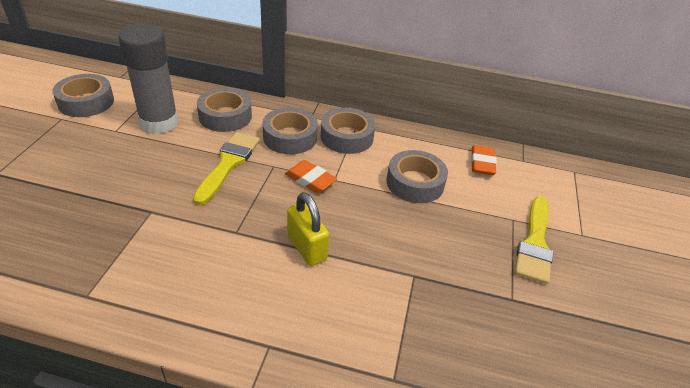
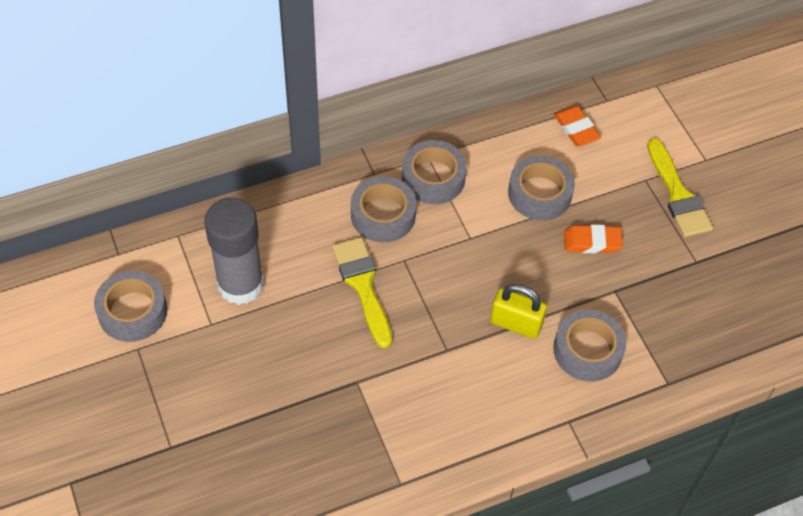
camera: 35 degrees left, 15 degrees up
grey tape [197,88,252,132] -> grey tape moved to [553,309,626,381]
orange eraser [285,160,337,193] -> orange eraser moved to [564,224,623,254]

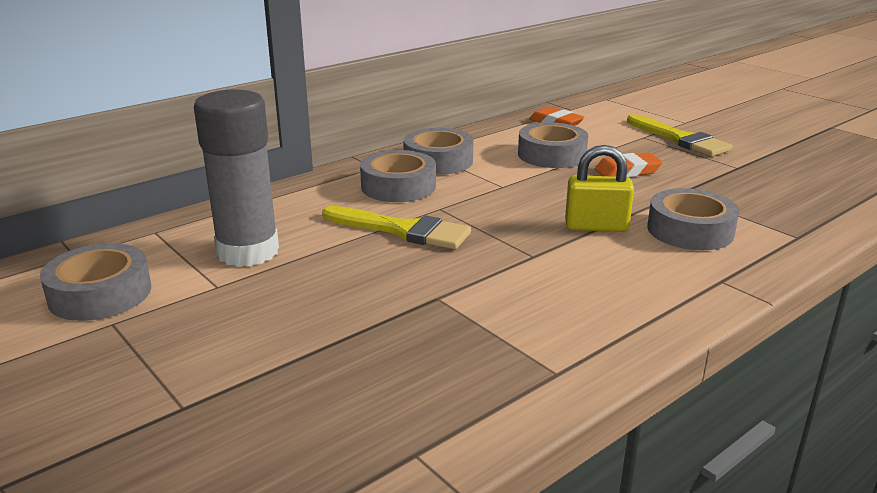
camera: 15 degrees left, 30 degrees down
yellow brush [332,237,392,348] -> yellow brush turned 150 degrees clockwise [322,206,471,249]

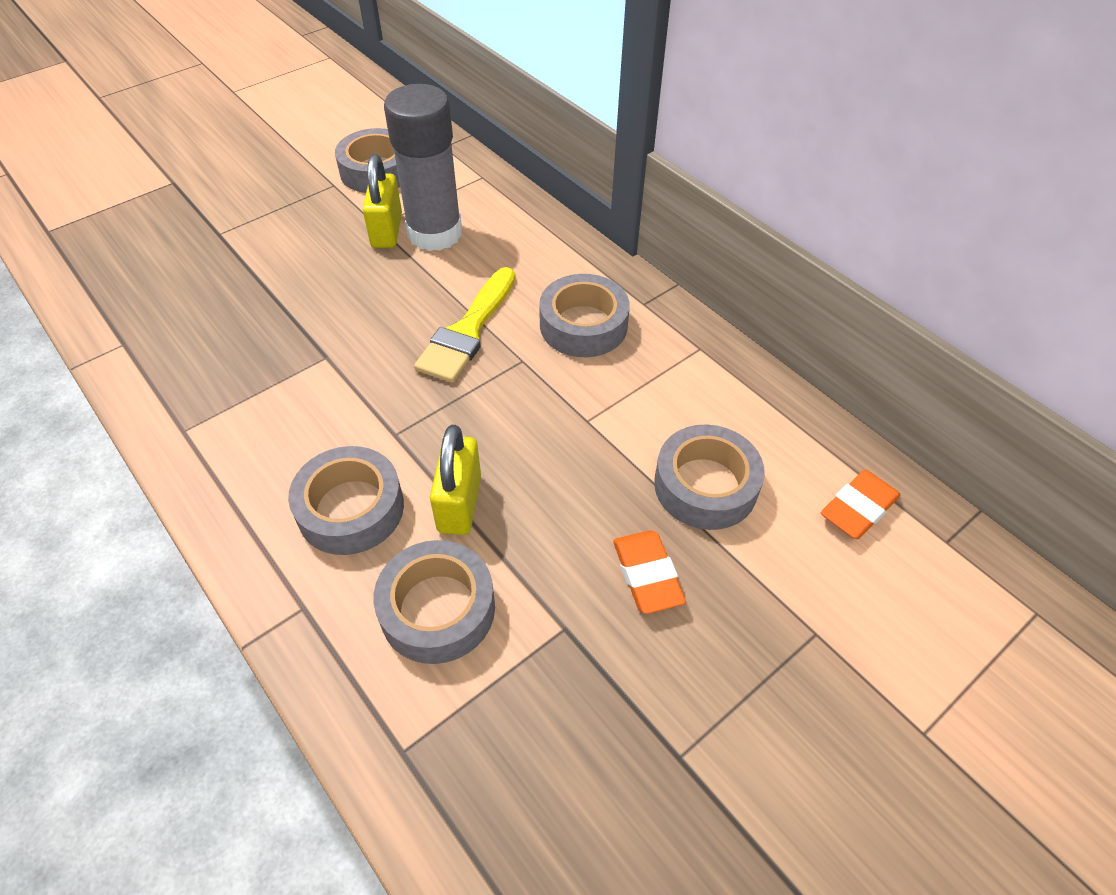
camera: 90 degrees right, 25 degrees up
grey tape [403,128,473,175] -> grey tape moved to [288,446,404,555]
yellow brush [627,114,733,156] -> none
none -> yellow padlock [363,154,402,248]

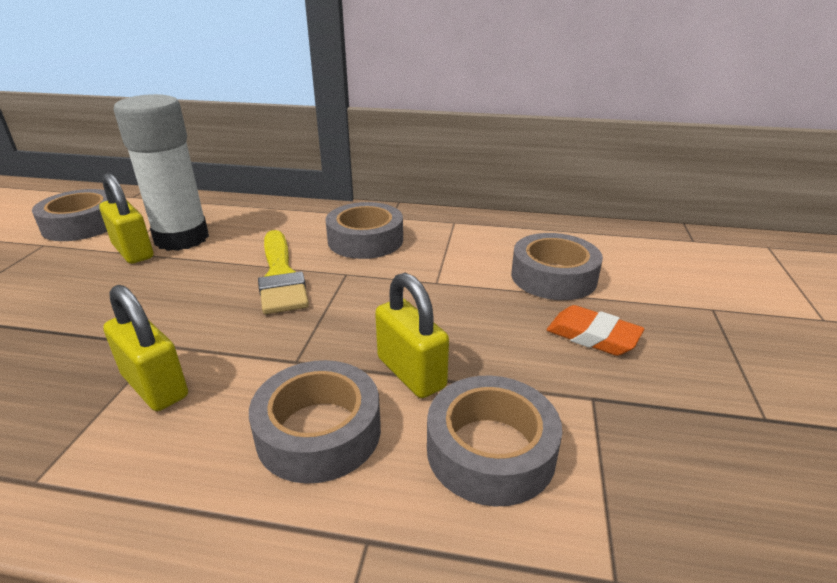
camera: 40 degrees left, 20 degrees down
grey glue stick [384,84,462,251] -> white glue stick [114,94,209,251]
orange eraser [821,470,900,539] -> none
none -> yellow padlock [103,285,188,411]

